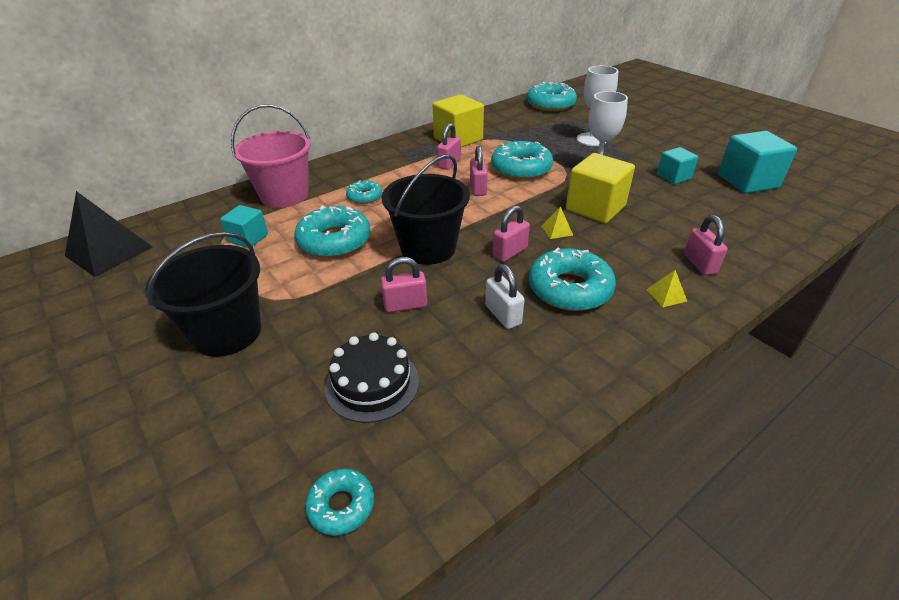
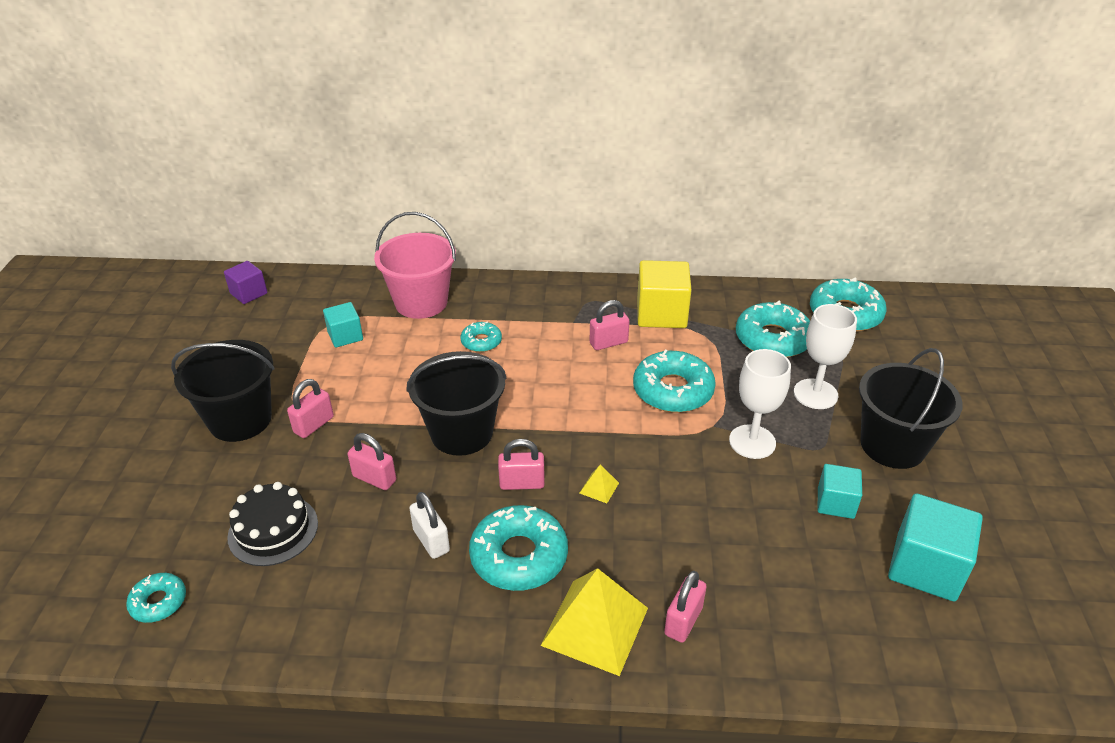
camera: 40 degrees right, 0 degrees up
black pyramid [65,191,153,277] -> purple cube [224,261,268,304]
turquoise donut [294,205,371,258] -> turquoise donut moved to [736,301,810,357]
pink padlock [470,146,488,196] -> pink padlock moved to [287,379,334,438]
white padlock [485,264,524,329] -> white padlock turned 45 degrees counterclockwise [409,492,450,559]
yellow cube [566,153,635,223] -> none
yellow pyramid [646,270,688,307] -> yellow pyramid [540,568,648,676], size x2.37
none -> black bucket [859,348,963,469]

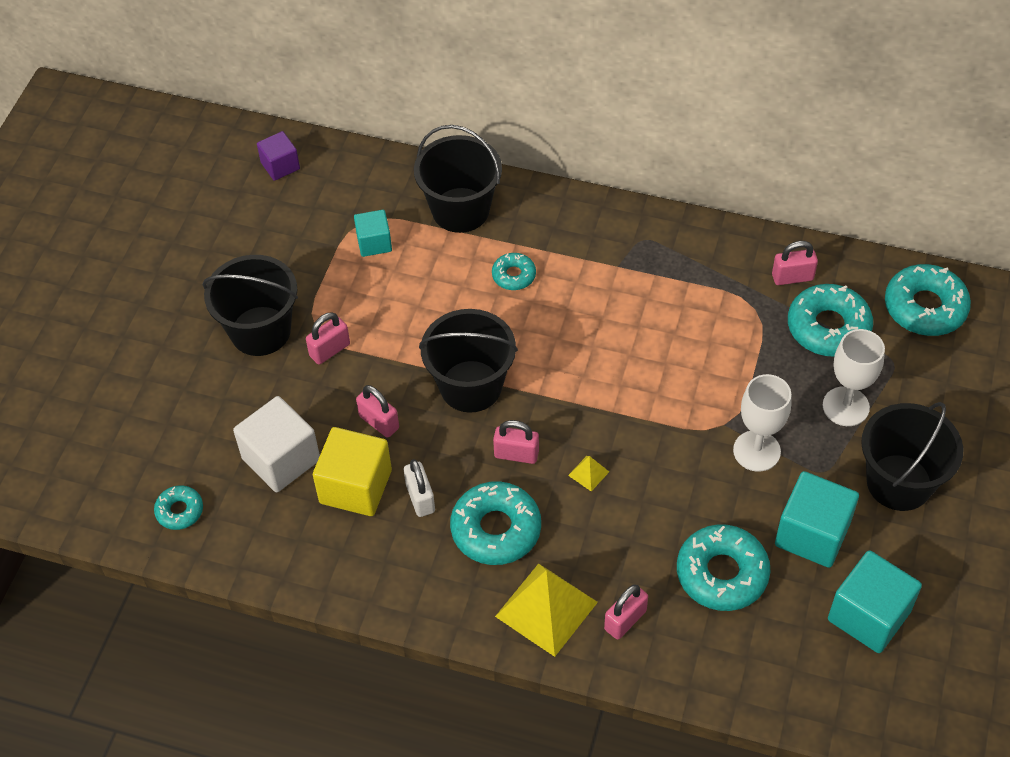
camera: 15 degrees right, 15 degrees up
black cake [227,482,318,566] -> white cube [233,396,320,492]
pink bucket [374,212,456,319] -> black bucket [414,125,502,233]
pink padlock [589,300,630,350] -> pink padlock moved to [772,241,818,285]
turquoise donut [633,349,716,413] -> turquoise donut moved to [677,524,770,611]
yellow cube [637,260,692,328] -> yellow cube moved to [313,427,392,516]
turquoise cube [818,464,862,519] -> turquoise cube [775,471,859,568], size x1.69

